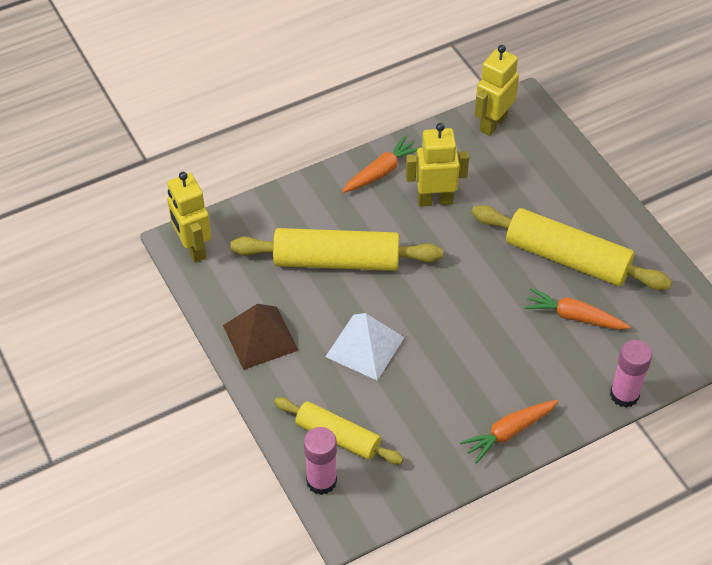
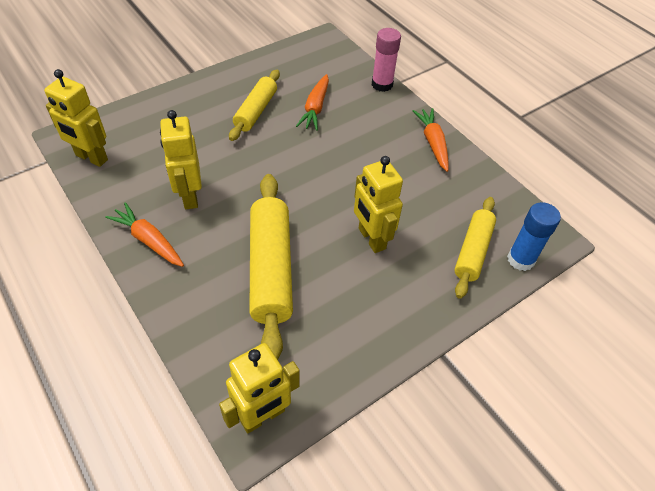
camera: 100 degrees left, 0 degrees up
brown pyramid [223,304,298,370] -> none
pink glue stick [304,427,337,495] -> blue glue stick [507,202,561,271]
white pyramid [325,313,405,380] -> yellow robot [354,156,403,253]
orange carrot [460,400,559,463] -> orange carrot turned 150 degrees counterclockwise [413,108,449,172]
yellow rolling pin [471,205,672,290] -> yellow rolling pin [229,70,280,141], size x0.63

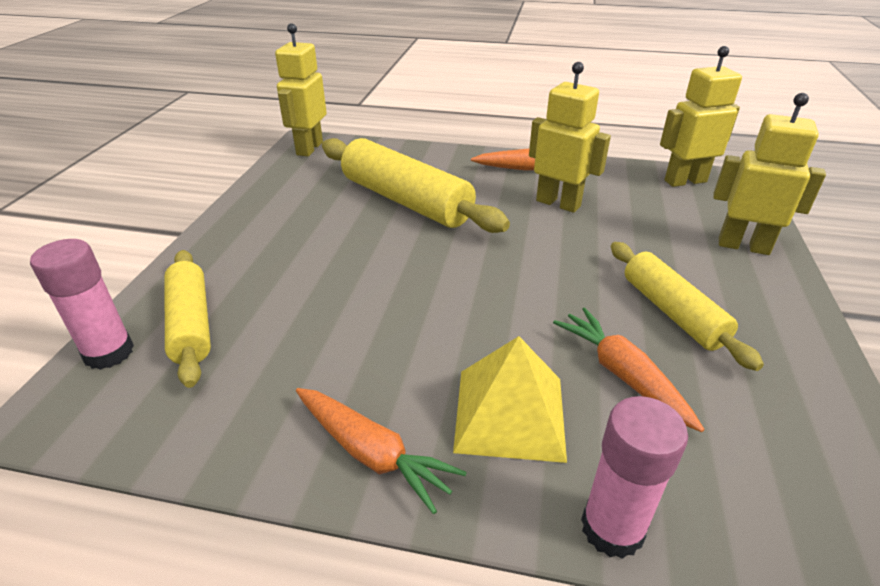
camera: 140 degrees right, 15 degrees down
yellow robot [354,156,403,253] -> yellow robot moved to [713,93,826,255]
blue glue stick [507,202,561,271] -> pink glue stick [30,239,134,370]
none -> yellow pyramid [453,336,567,463]

